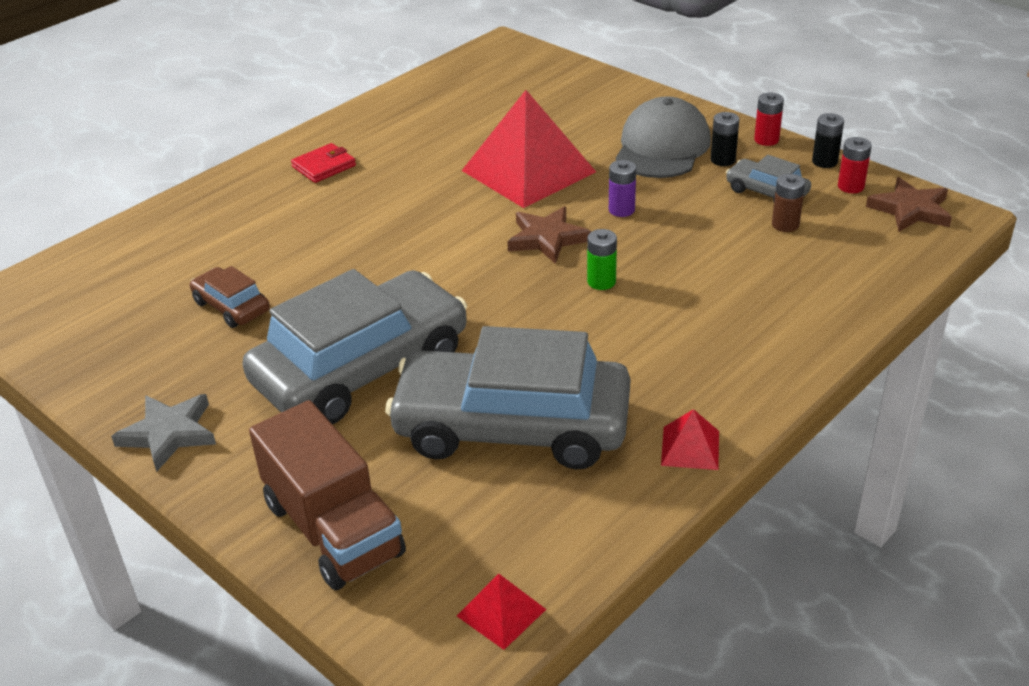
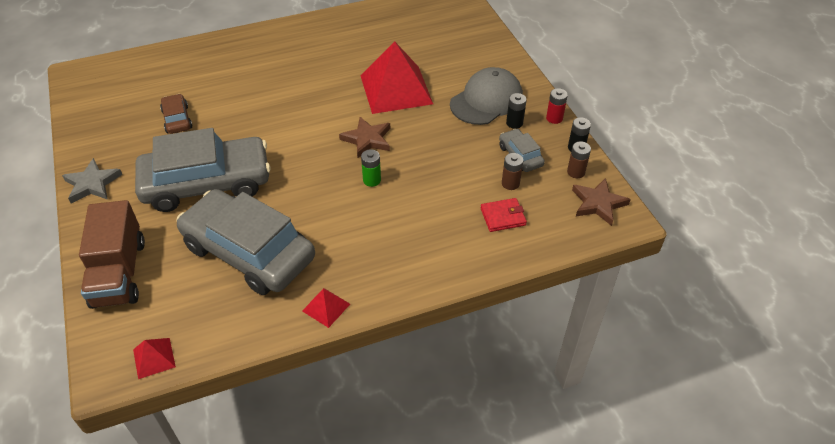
camera: 25 degrees right, 10 degrees up
red wallet [291,143,356,183] -> red wallet moved to [480,198,527,232]
purple battery [609,160,636,217] -> none
red battery [838,137,872,193] -> brown battery [567,141,591,178]

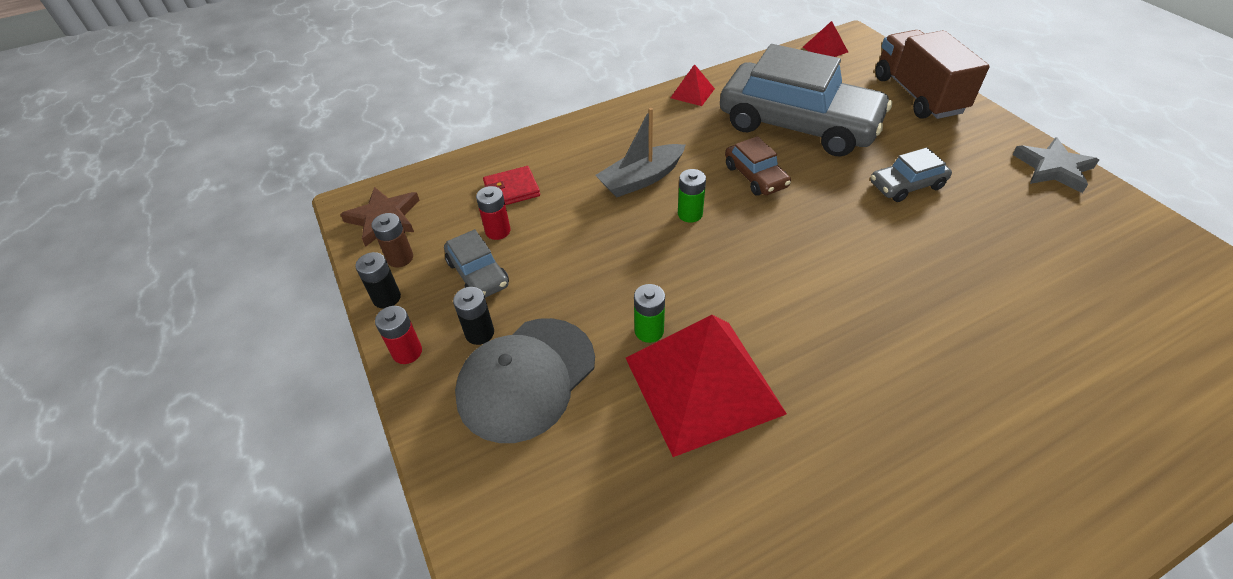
camera: 175 degrees right, 0 degrees up
grey car [135,128,271,212] -> grey car [870,147,952,202], size x0.44
brown car [160,94,192,134] -> brown car moved to [725,136,791,196]
brown star [339,117,390,158] -> none
brown battery [502,153,523,190] -> red battery [476,186,511,240]
none -> grey boat [595,108,685,197]
none -> green battery [634,284,665,343]

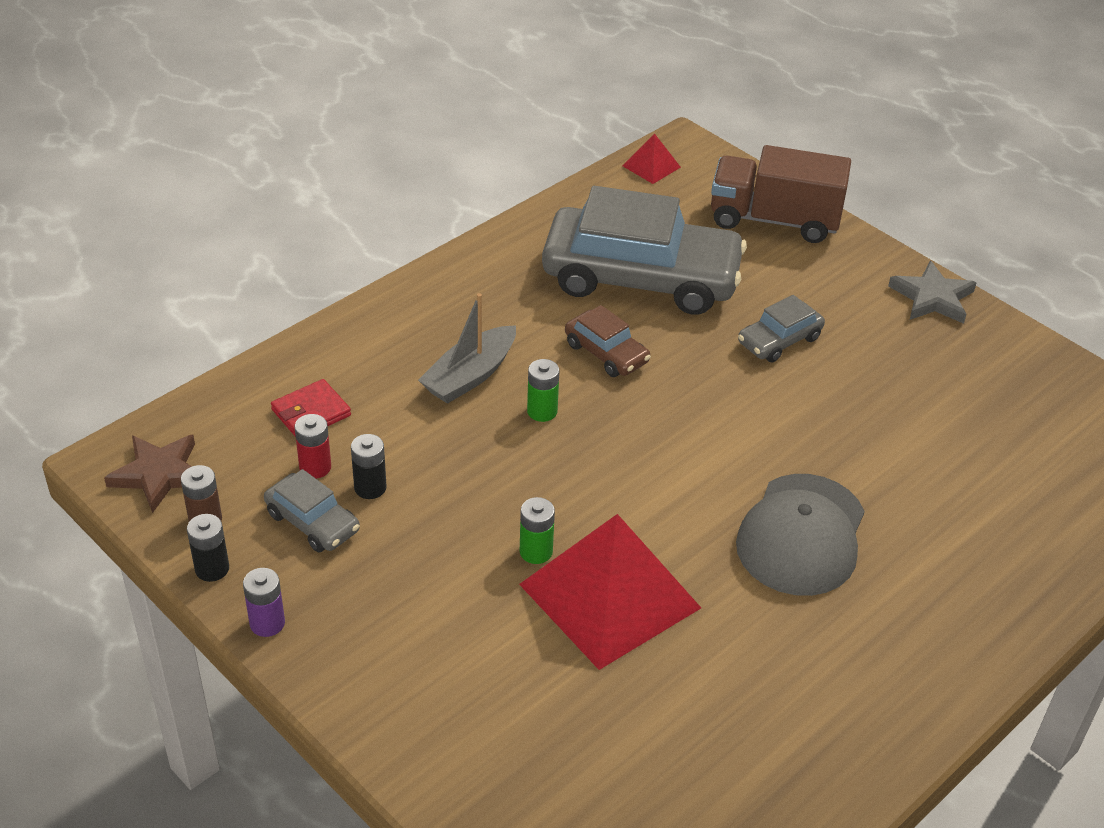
camera: 20 degrees left, 5 degrees down
red battery [375,306,422,364] -> purple battery [243,568,285,637]
black battery [453,287,494,345] -> black battery moved to [351,434,386,499]
grey cap [455,318,595,443] -> grey cap moved to [736,474,865,596]
red pyramid [671,64,715,106] -> none
brown truck [875,30,990,119] -> brown truck turned 45 degrees counterclockwise [711,145,851,243]

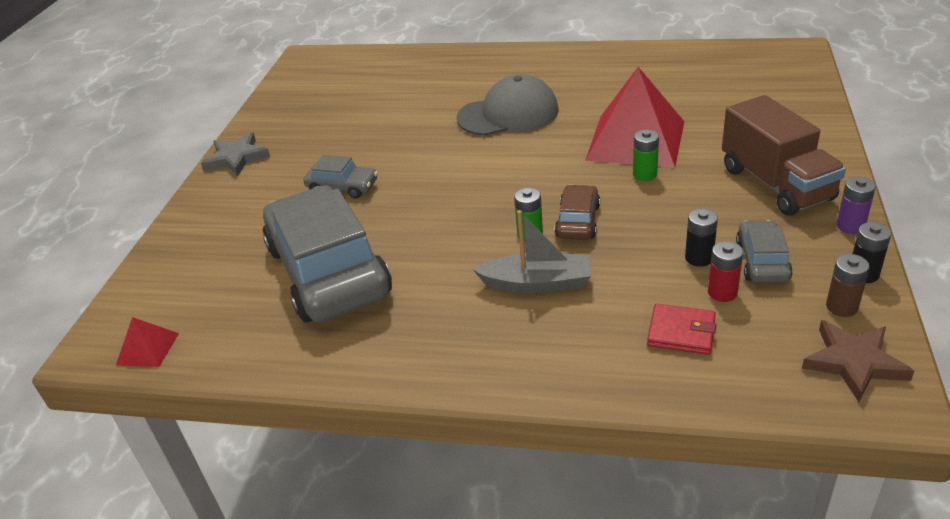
camera: 120 degrees left, 5 degrees down
brown car [565,305,651,377] -> brown car moved to [554,185,600,240]
brown truck [711,145,851,243] -> brown truck moved to [722,95,846,216]

